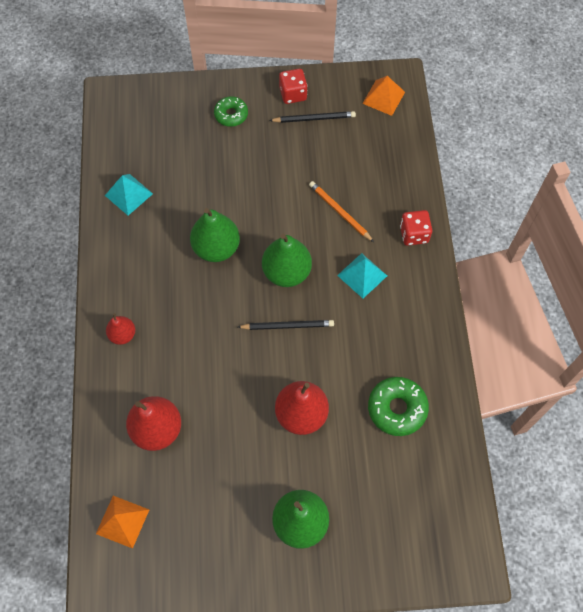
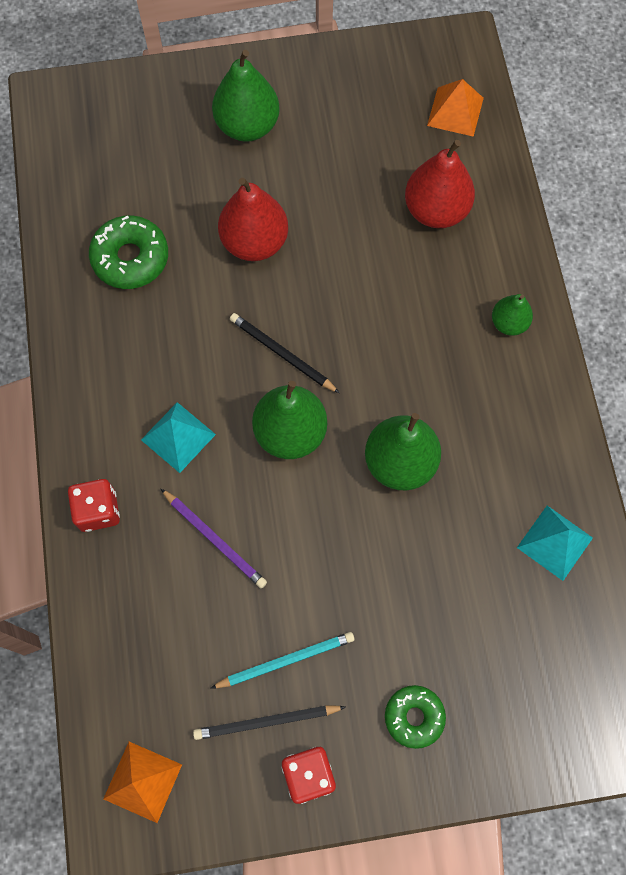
camera: 175 degrees right, 5 degrees up
red pear [106,313,135,345] -> green pear [492,294,533,336]
black pencil [238,320,334,330] -> black pencil turned 45 degrees clockwise [230,313,340,393]
orange pencil [309,181,374,242] -> purple pencil [161,489,267,588]
none -> turquoise pencil [210,632,354,689]

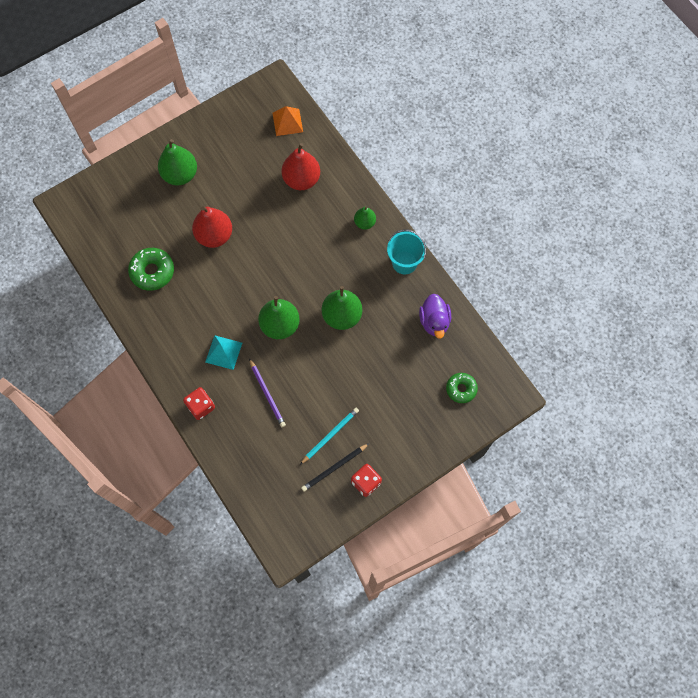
camera: 25 degrees left, 0 degrees up
orange pyramid [103,742,182,823] -> none
purple pencil [161,489,267,588] -> purple pencil turned 45 degrees clockwise [249,358,286,427]
black pencil [230,313,340,393] -> none
green donut [385,685,446,749] -> green donut moved to [446,373,478,403]
turquoise pyramid [517,506,593,581] -> purple duck [419,294,451,339]
none -> turquoise bucket [387,229,426,274]

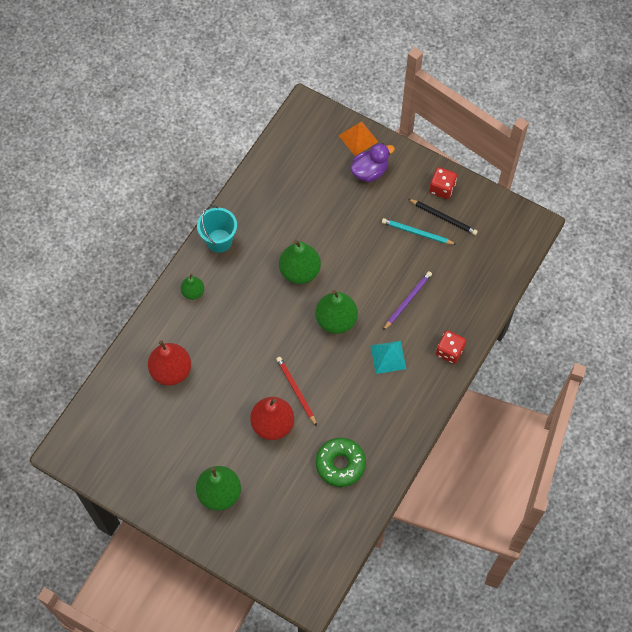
camera: 115 degrees left, 5 degrees down
orange pyramid [273,106,303,136] -> orange pyramid moved to [338,122,378,156]
purple duck [419,294,451,339] -> purple duck moved to [350,143,395,182]
green donut [446,373,478,403] -> none
none -> red pencil [276,357,317,426]

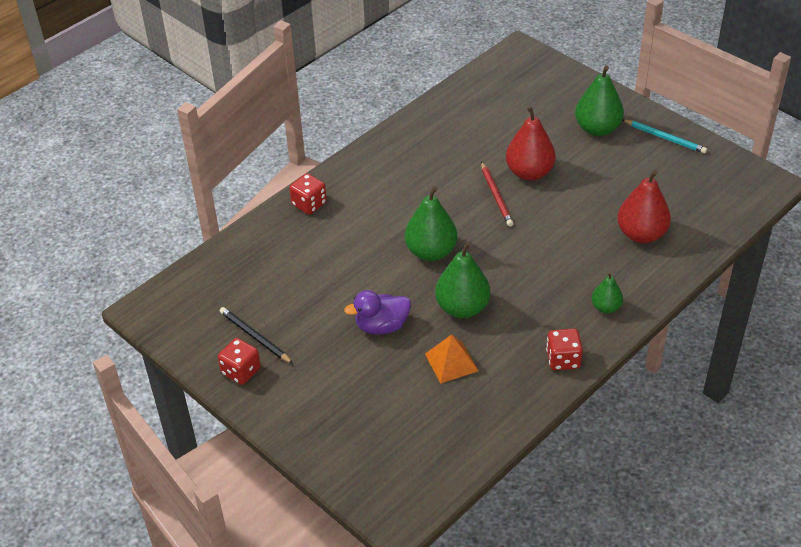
camera: 165 degrees left, 20 degrees down
turquoise bucket [197,205,237,253] -> red dice [546,328,583,370]
green donut [316,438,366,487] -> none
orange pyramid [338,122,378,156] -> orange pyramid moved to [425,334,479,384]
purple duck [350,143,395,182] -> purple duck moved to [344,290,411,335]
turquoise pyramid [370,341,406,374] -> none
turquoise pencil [382,218,457,245] -> turquoise pencil moved to [623,119,707,154]
purple pencil [383,271,432,331] -> none

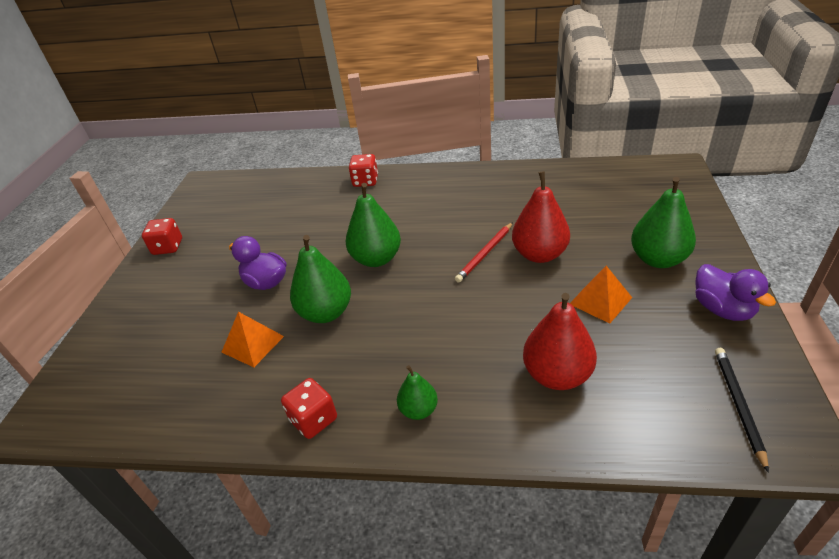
camera: 55 degrees right, 5 degrees down
black pencil [220,307,293,364] -> black pencil moved to [715,348,769,473]
turquoise pencil [623,119,707,154] -> purple duck [695,264,776,321]
none -> orange pyramid [570,266,632,324]

